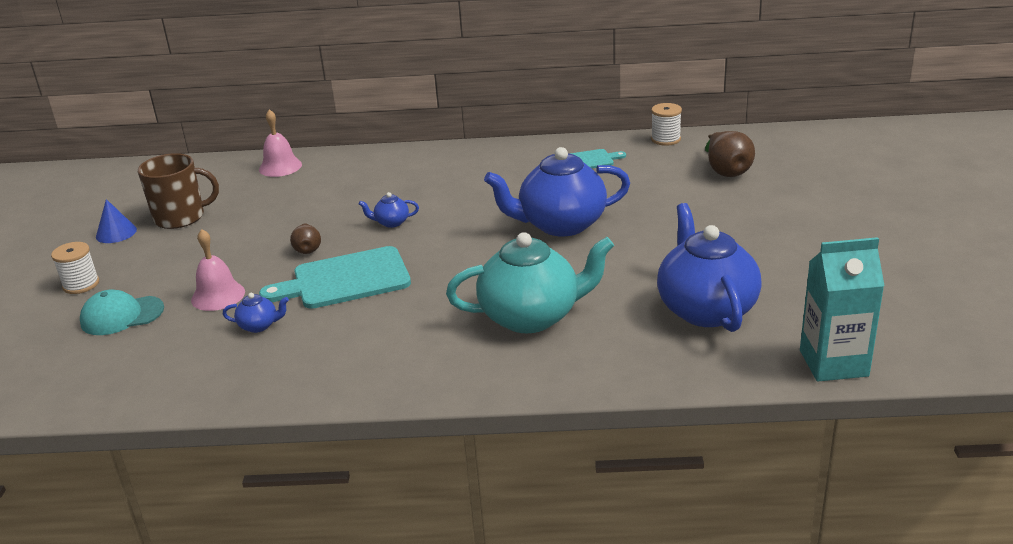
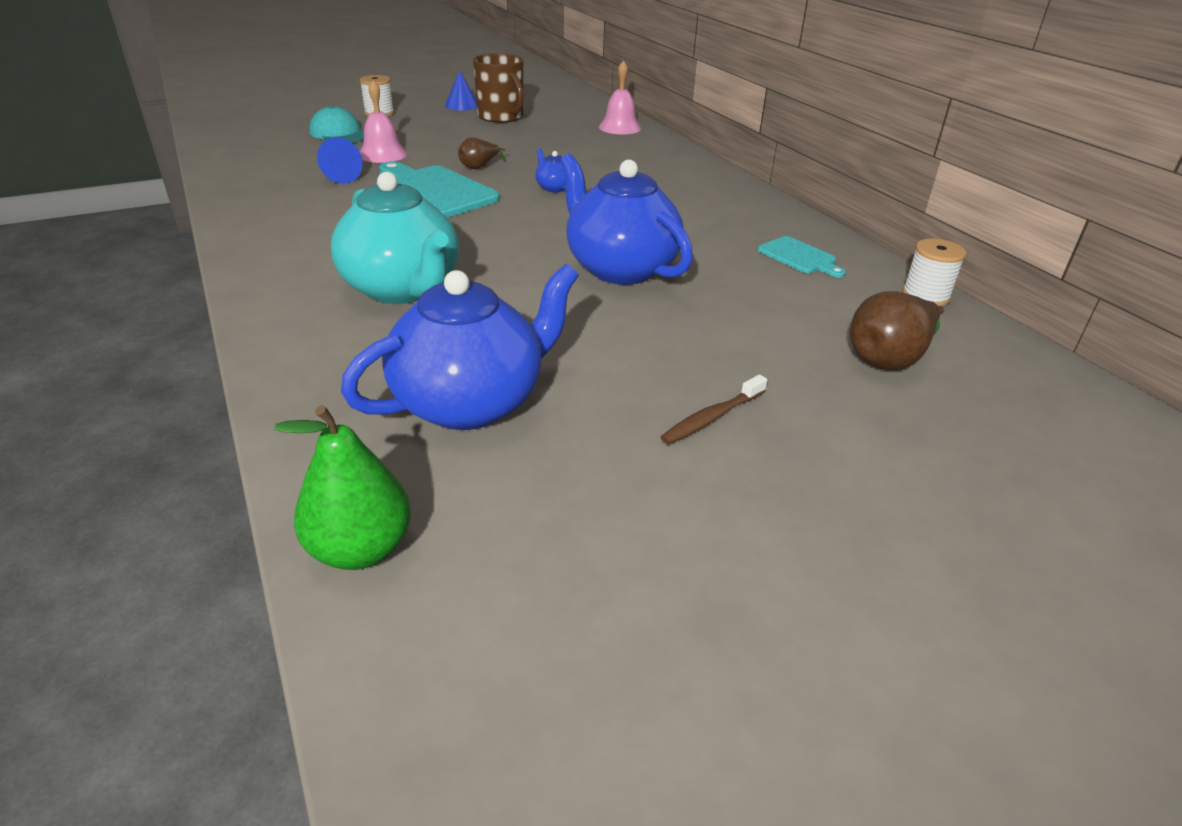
camera: 60 degrees right, 5 degrees up
blue teapot [223,293,289,333] -> blue cone [317,137,363,184]
turquoise carton [800,237,885,382] -> green pear [274,405,411,570]
none -> brown toothbrush [661,375,767,445]

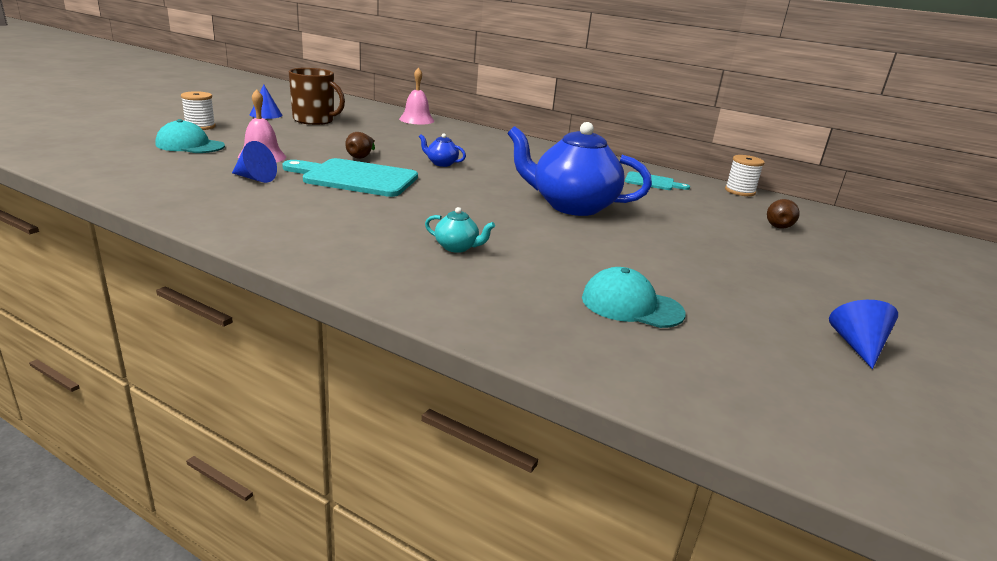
camera: 35 degrees left, 10 degrees down
green pear [274,405,411,570] -> none
turquoise teapot [331,172,459,304] -> turquoise teapot [425,207,495,253], size x0.41
blue teapot [341,264,579,430] -> turquoise cap [582,267,686,328]
brown toothbrush [661,375,767,445] -> none
brown pear [850,291,944,370] -> brown pear [767,199,800,229], size x0.60
none -> blue cone [829,300,898,369]

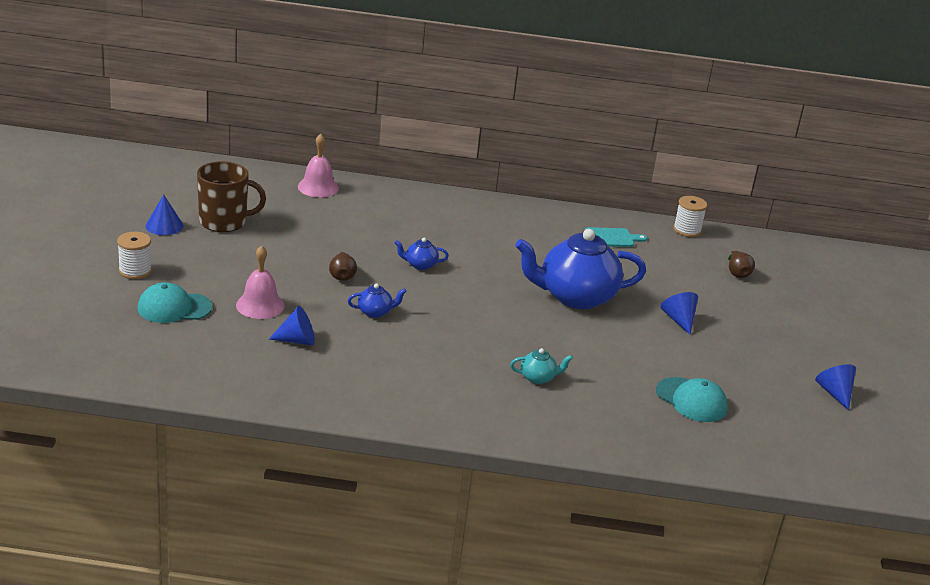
camera: 25 degrees left, 5 degrees up
turquoise cutting board [282,158,418,197] -> blue teapot [348,284,407,318]
turquoise cap [582,267,686,328] -> turquoise cap turned 135 degrees counterclockwise [656,377,728,422]
none -> blue cone [661,292,698,335]

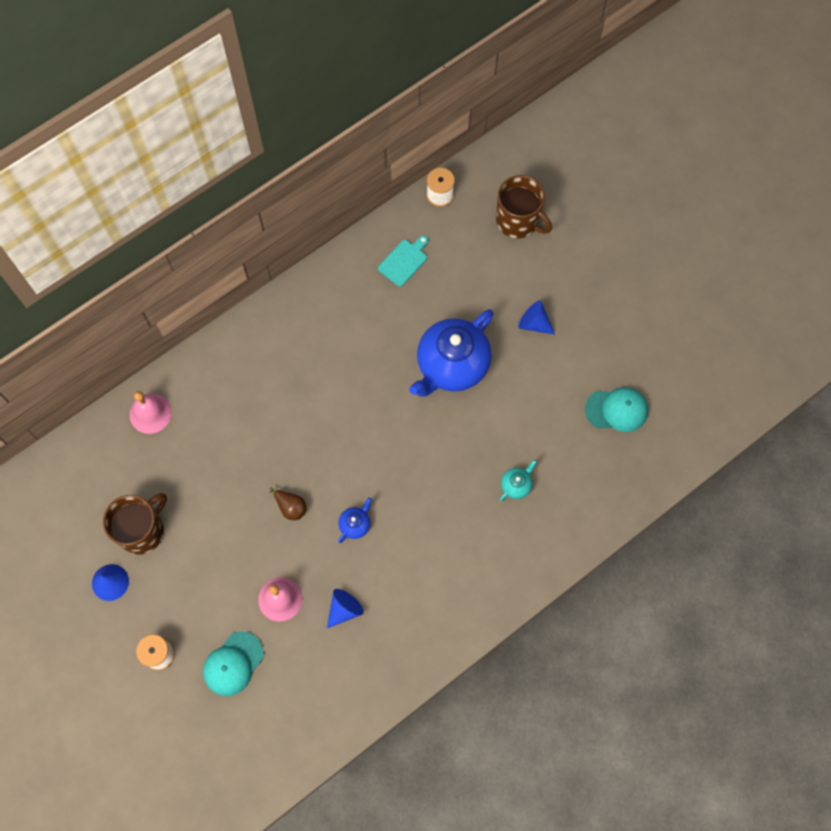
camera: 40 degrees left, 40 degrees up
blue teapot [395,238,449,270] -> none
brown pear [728,251,755,278] -> brown mug [496,175,552,239]
blue cone [815,364,856,410] -> none

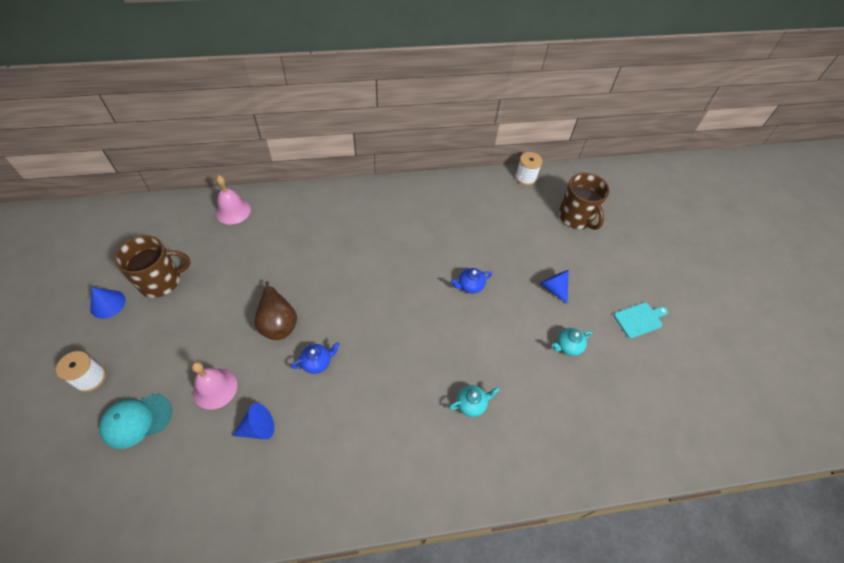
camera: 25 degrees right, 15 degrees down
brown pear [270,488,306,520] -> brown pear [254,281,297,340], size x1.67
turquoise cutting board [378,235,428,287] -> turquoise cutting board moved to [614,303,668,338]
blue teapot [409,309,494,397] -> blue teapot [451,268,492,293], size x0.41
turquoise cap [585,387,648,432] -> none
none -> turquoise teapot [552,328,592,356]

